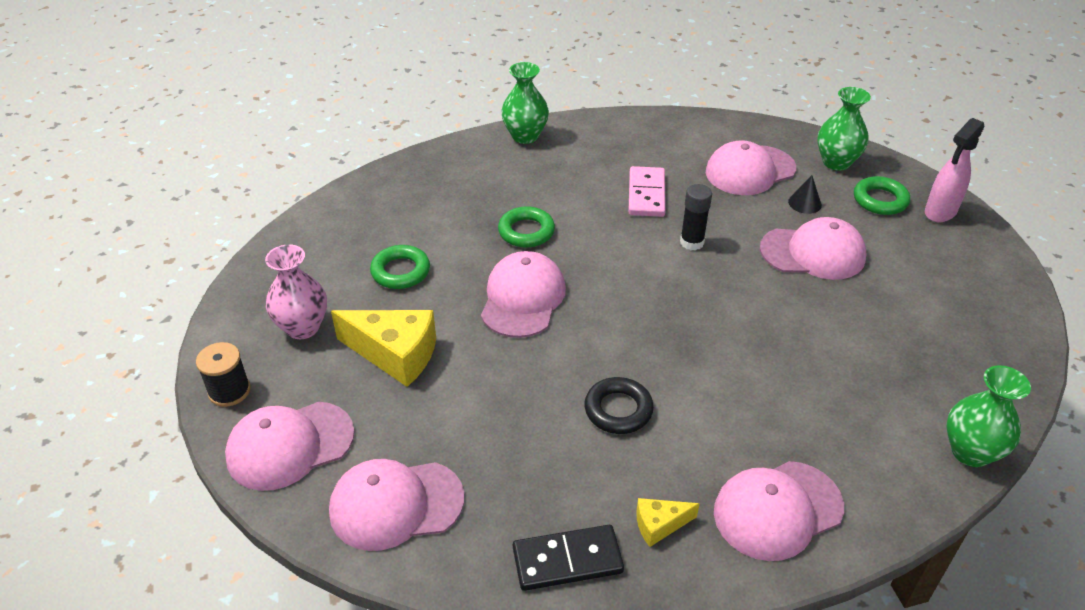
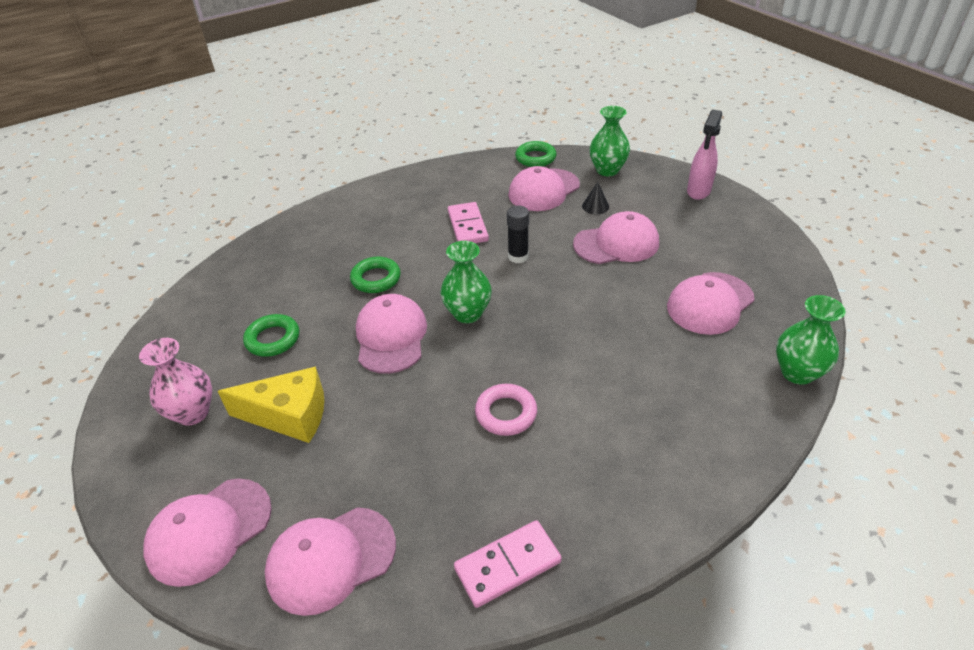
camera: 15 degrees left, 0 degrees up
black spool [196,342,250,407] -> none
green vase [501,62,549,144] -> green vase moved to [441,241,492,323]
black domino [513,525,624,591] -> pink domino [454,520,562,608]
black ring [584,377,654,434] -> pink ring [475,384,537,436]
yellow cheese [636,498,700,547] -> none
pink cap [714,461,844,561] -> pink cap moved to [667,272,755,335]
green ring [854,176,910,215] -> green ring moved to [515,141,557,167]

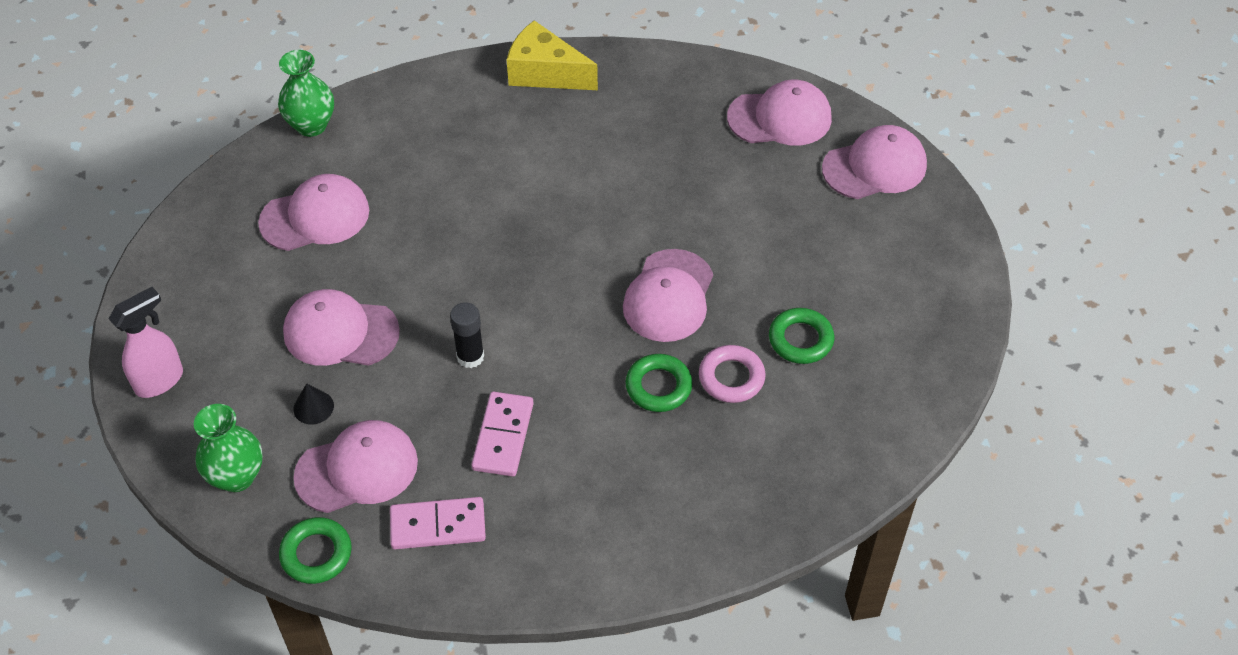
camera: 160 degrees left, 10 degrees up
pink vase [139,338,212,426] -> none
yellow cheese [218,367,324,443] -> yellow cheese moved to [507,20,598,90]
green vase [441,241,492,323] -> none
pink domino [454,520,562,608] -> pink domino moved to [390,497,486,549]
pink ring [475,384,537,436] -> pink ring moved to [699,345,766,403]

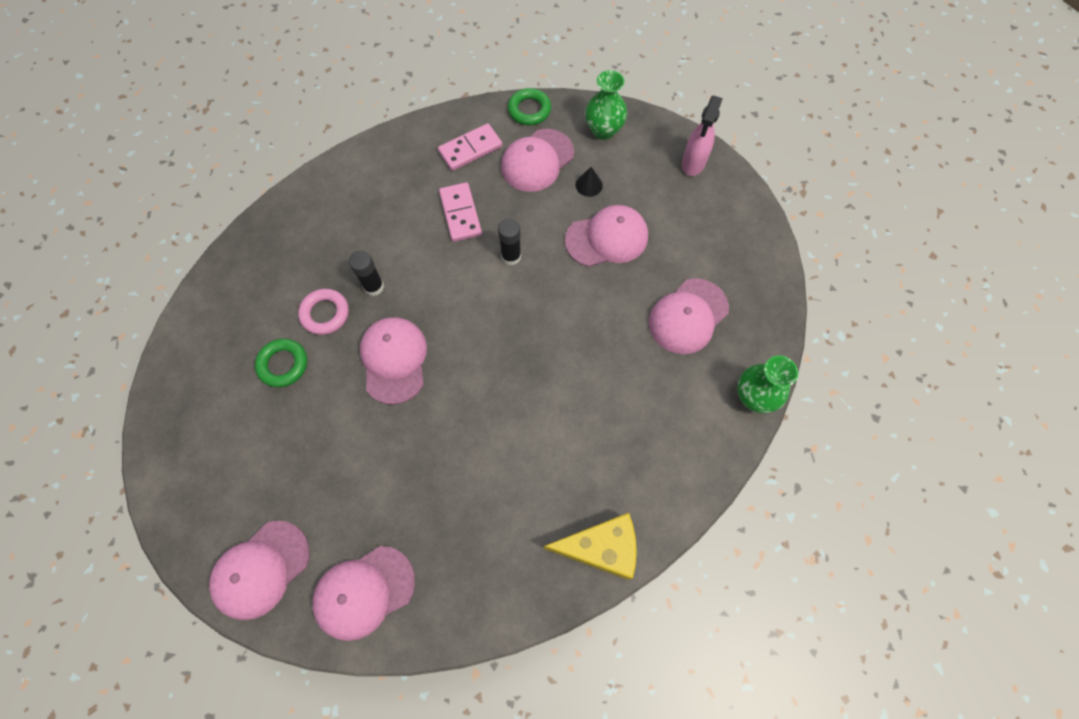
camera: 155 degrees right, 15 degrees up
green ring [625,354,693,412] -> black glue stick [349,251,384,296]

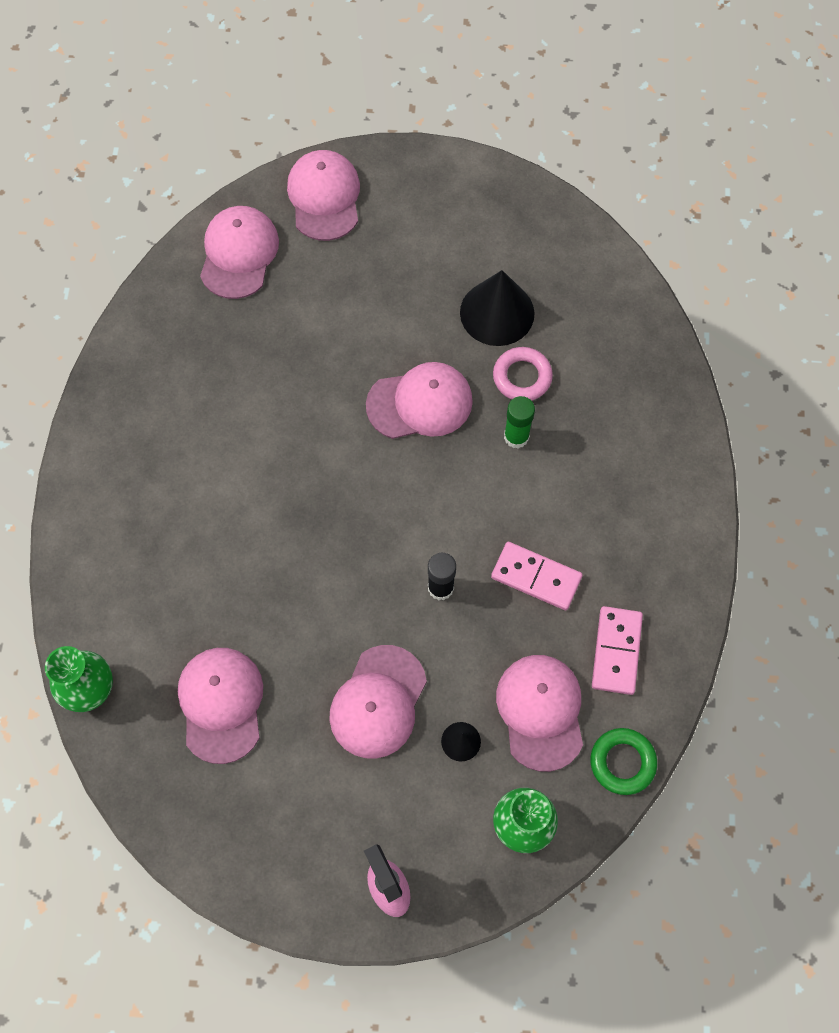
camera: 130 degrees right, 0 degrees up
green ring [255,339,307,387] -> black cone [460,270,535,346]
black glue stick [349,251,384,296] -> green glue stick [504,396,535,449]
pink cap [360,317,427,404] -> pink cap turned 45 degrees counterclockwise [366,362,473,439]
yellow cheese [544,513,637,580] -> none

